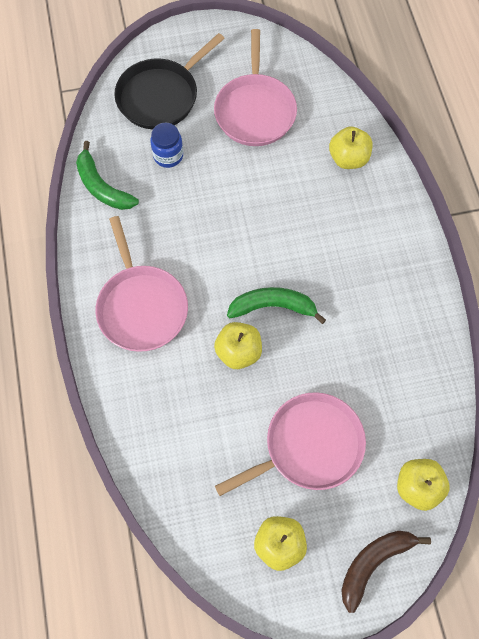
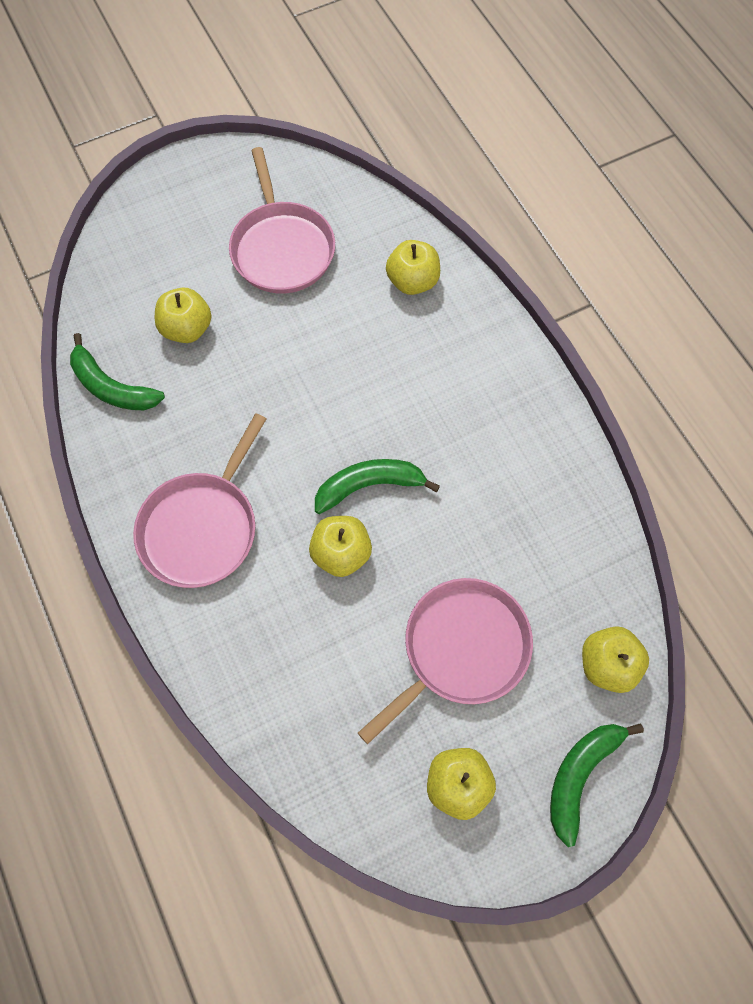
camera: 15 degrees left, 0 degrees up
pink pan [96,216,188,352] -> pink pan turned 60 degrees clockwise [133,413,266,588]
black pan [114,33,225,130] -> none
blue jar [150,123,183,168] -> yellow apple [155,287,211,343]
brown banana [341,531,431,613] -> green banana [550,723,644,847]

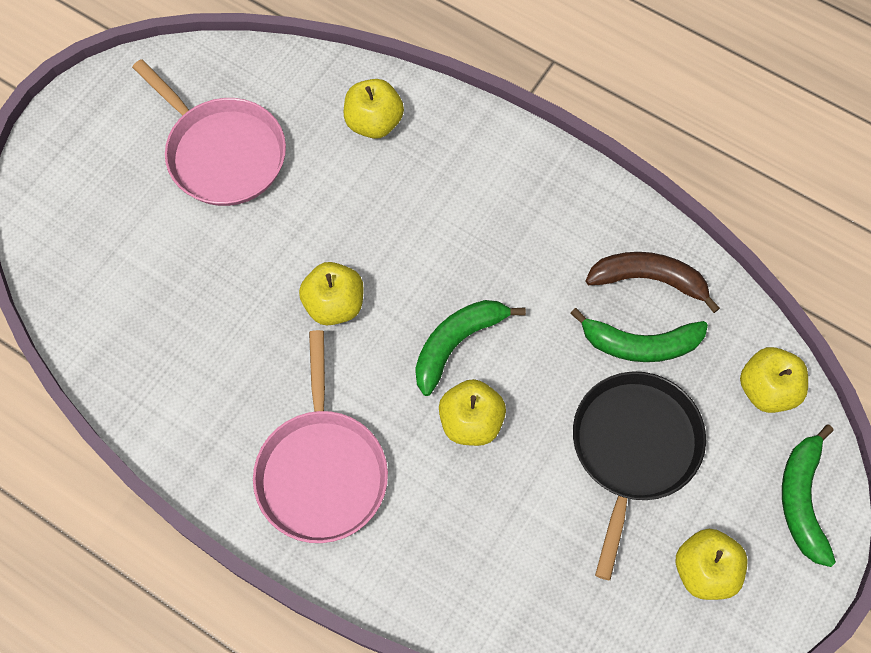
camera: 30 degrees left, 0 degrees up
green banana [70,333,165,410] -> green banana moved to [570,308,708,362]
yellow apple [155,287,211,343] -> yellow apple moved to [299,262,364,325]
pink pan [358,578,533,744] -> black pan [573,371,706,580]
none -> brown banana [586,252,720,313]

